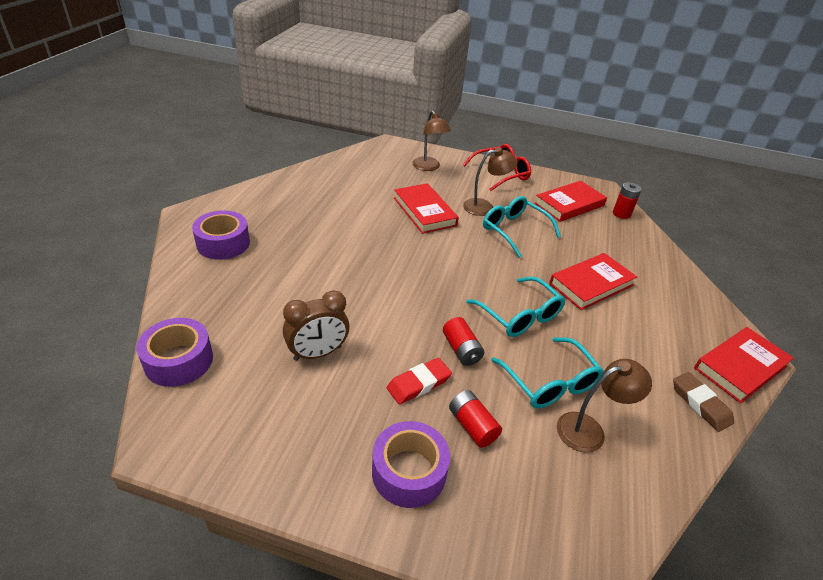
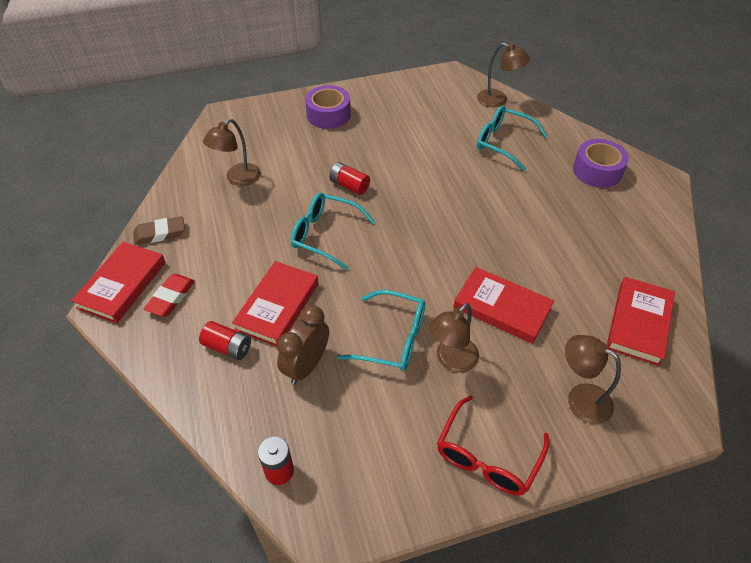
camera: 150 degrees right, 10 degrees up
purple tape [137,318,213,387] -> brown lamp [477,43,530,107]
brown clock [283,290,349,361] -> brown clock moved to [277,305,329,384]
red eraser [387,358,452,405] -> red eraser moved to [144,274,195,316]
red battery [449,390,502,448] -> red battery moved to [199,321,251,360]
turquoise glasses [491,337,604,408] -> turquoise glasses moved to [477,106,548,171]
red book [534,181,607,222] -> red book moved to [607,277,675,366]
brown eraser [673,372,734,432] -> brown eraser turned 45 degrees counterclockwise [133,216,185,245]

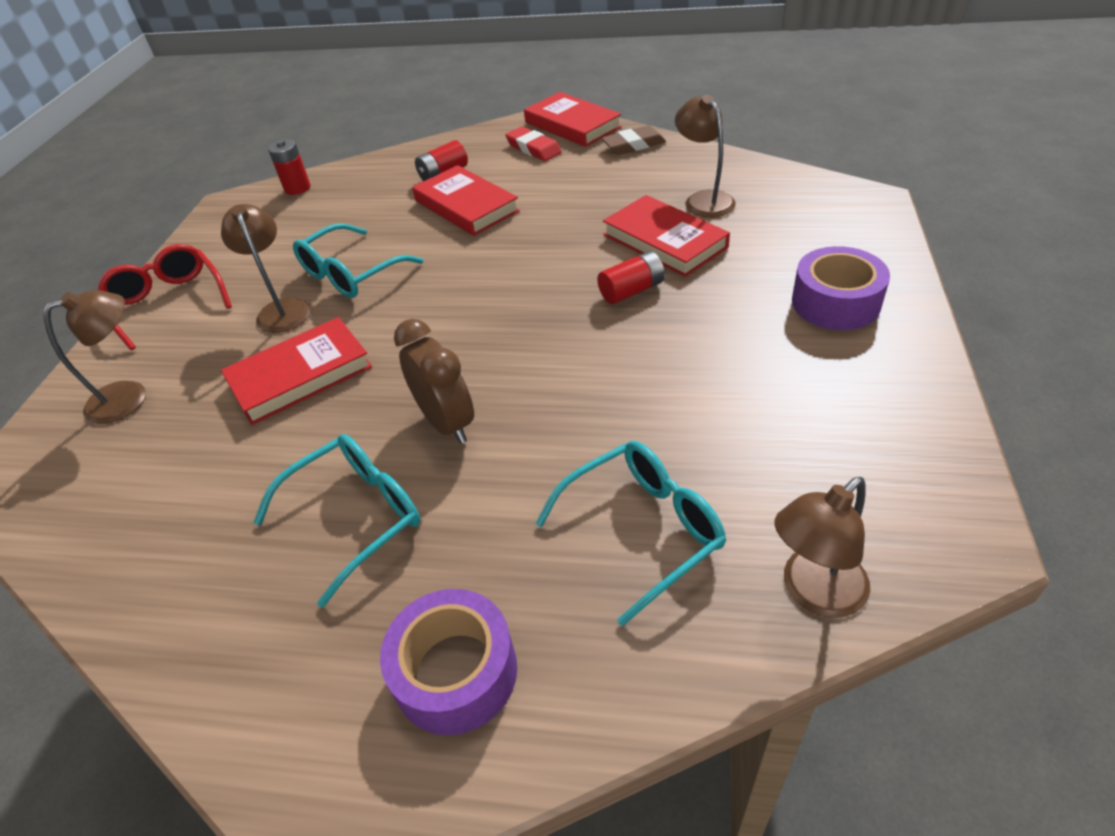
camera: 120 degrees right, 5 degrees down
brown eraser [133,216,185,245] -> brown eraser turned 60 degrees clockwise [601,125,666,155]
brown clock [277,305,329,384] -> brown clock moved to [394,319,474,444]
turquoise glasses [291,193,375,270] -> turquoise glasses moved to [253,434,420,608]
red book [607,277,675,366] -> red book moved to [603,195,730,277]

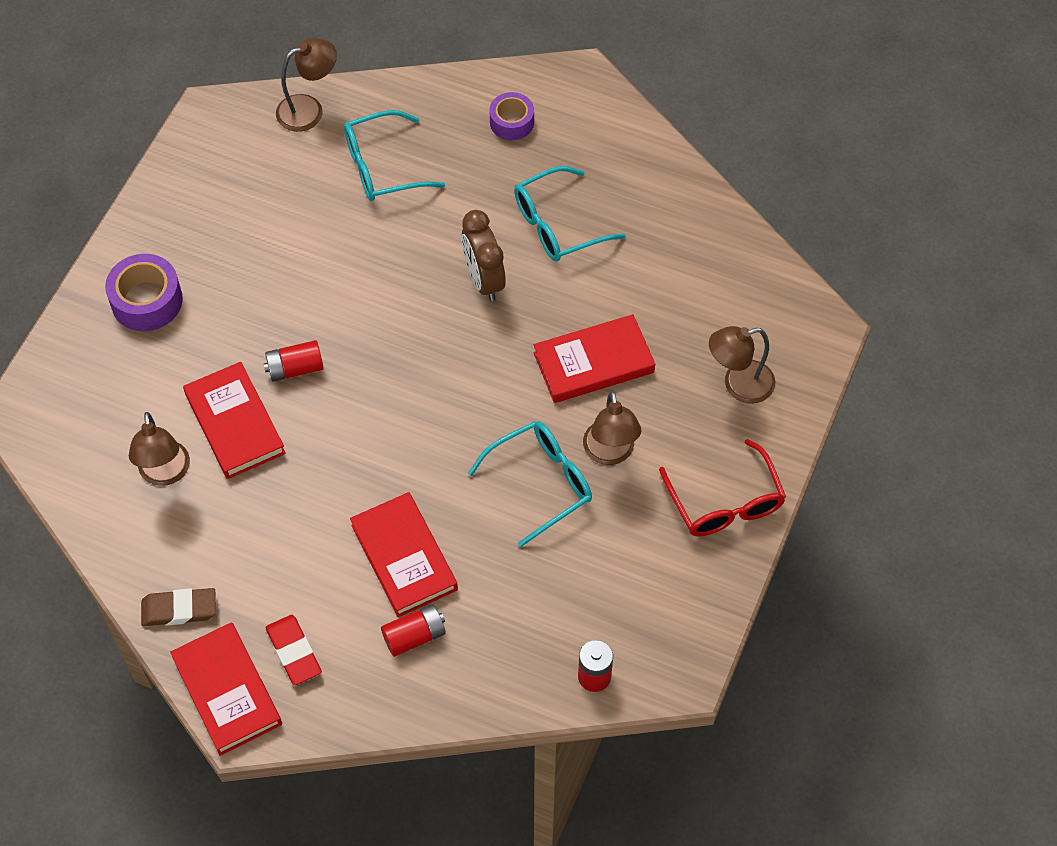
camera: 170 degrees left, 15 degrees up
purple tape [380,589,517,735] -> purple tape [489,92,534,140], size x0.66

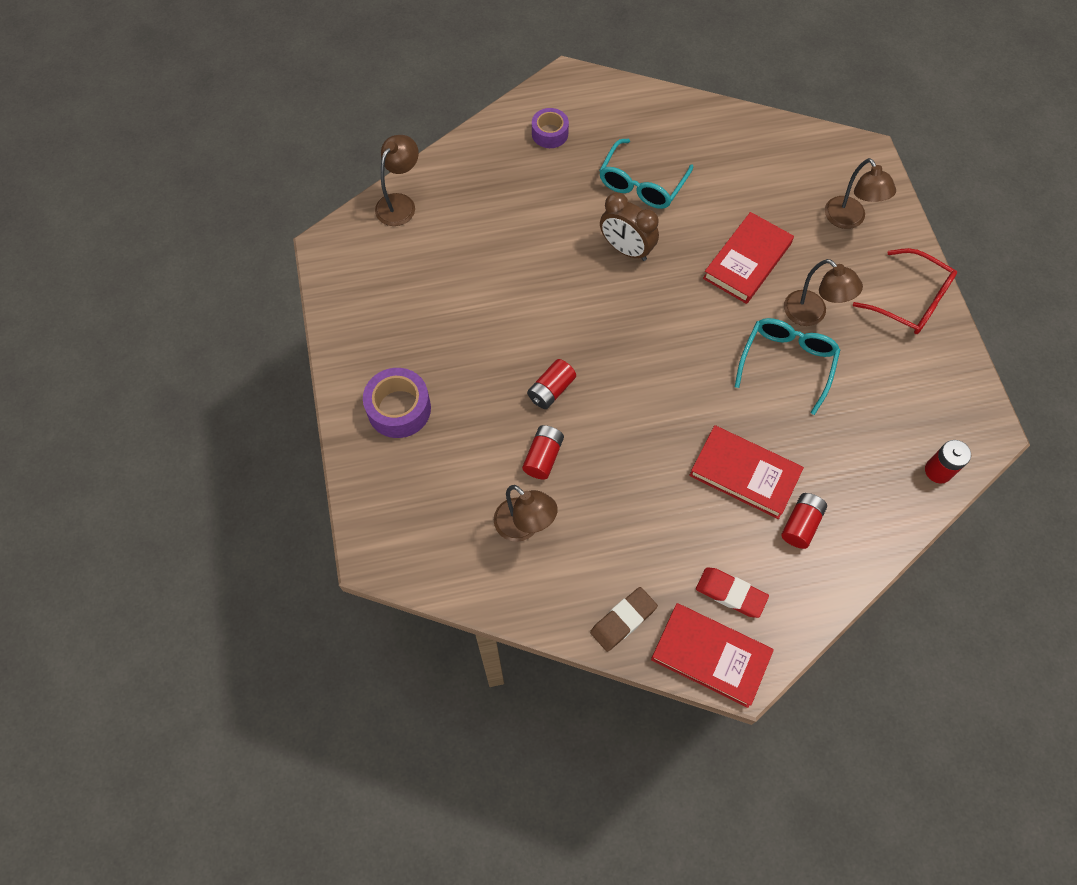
camera: 35 degrees left, 5 degrees up
red book [183,362,286,479] -> red battery [522,425,564,480]
turquoise glasses [344,110,445,201] -> none
brown lamp [709,326,775,404] -> brown lamp turned 60 degrees counterclockwise [825,158,896,229]

